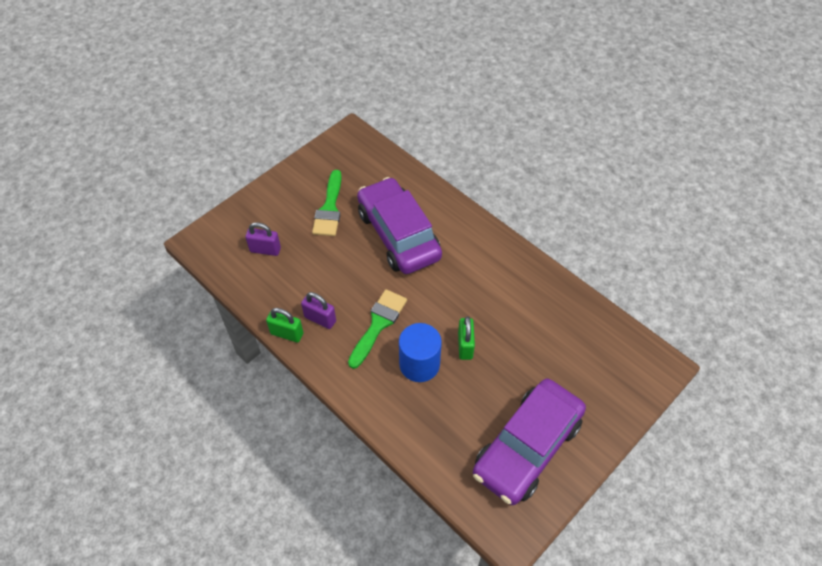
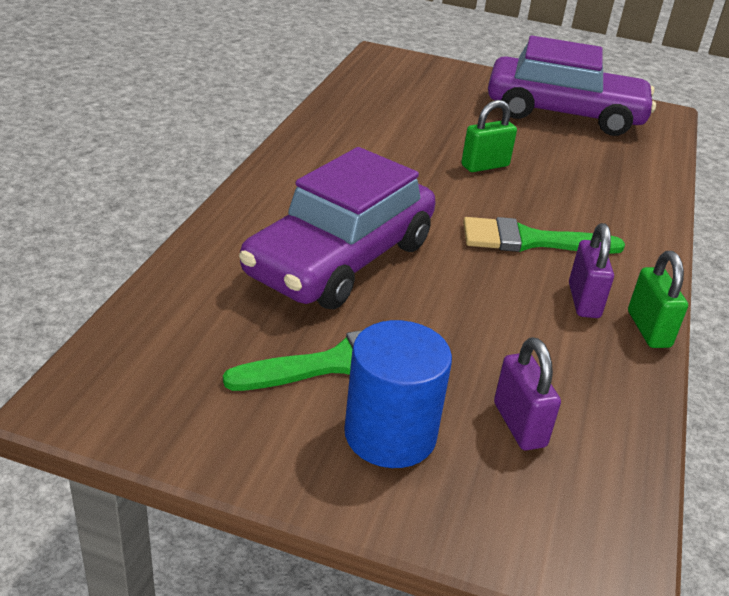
camera: 120 degrees left, 20 degrees down
blue cylinder [399,323,442,382] -> blue cylinder moved to [344,320,452,468]

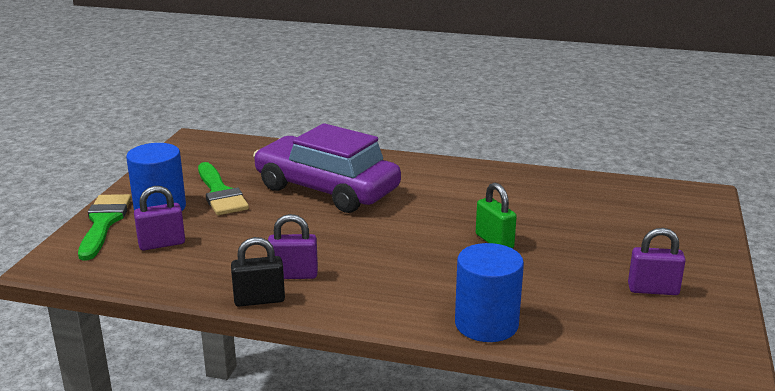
camera: 90 degrees right, 10 degrees down
green brush [463,217,625,254] -> green brush moved to [78,194,132,260]
purple car [488,35,656,136] -> purple padlock [628,228,686,295]
green padlock [628,251,688,348] -> black padlock [231,237,285,307]
none -> blue cylinder [455,243,524,342]

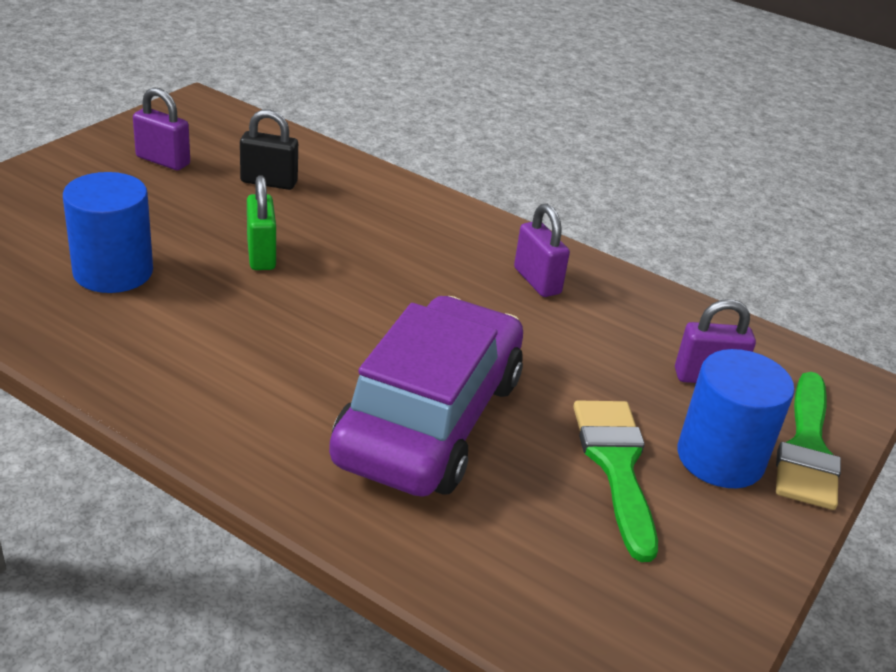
camera: 165 degrees left, 10 degrees up
black padlock [231,237,285,307] -> black padlock moved to [240,109,298,190]
purple car [253,123,401,213] -> purple car turned 120 degrees counterclockwise [329,296,523,497]
purple padlock [268,214,318,279] -> purple padlock turned 45 degrees clockwise [514,204,570,297]
blue cylinder [455,243,524,342] -> blue cylinder moved to [63,172,153,293]

